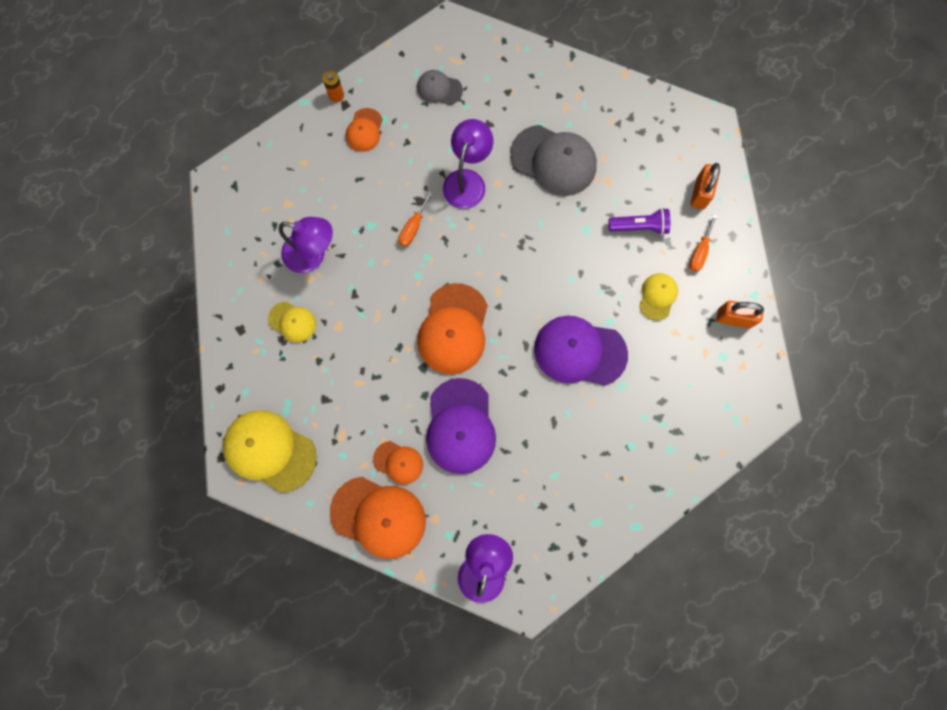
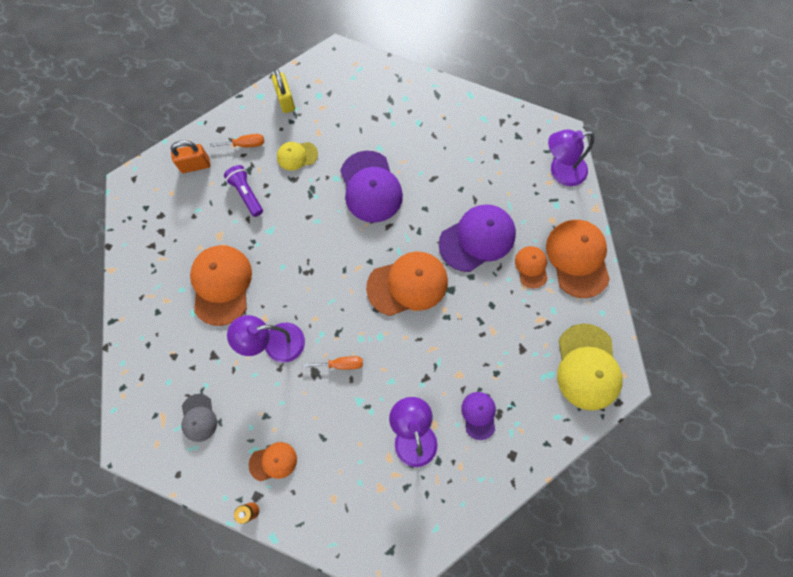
camera: 120 degrees left, 5 degrees down
yellow cap [268,301,316,343] -> purple cap [461,392,496,440]
grey cap [510,125,597,196] -> orange cap [190,245,252,326]
orange padlock [716,301,764,329] -> yellow padlock [272,69,295,113]

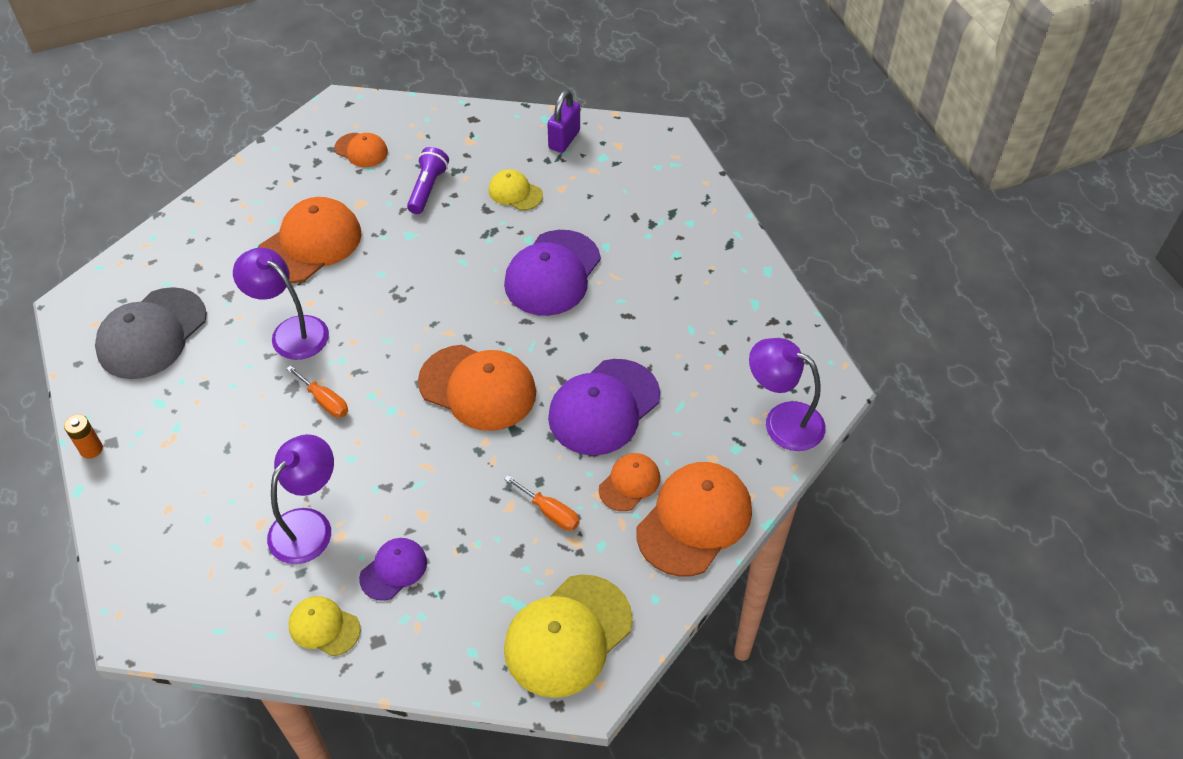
camera: 45 degrees right, 20 degrees down
orange padlock [171,140,210,173] -> none
grey cap [182,394,217,442] -> grey cap [95,287,207,379], size x1.87
orange screwdriver [210,134,264,147] -> orange screwdriver moved to [504,475,580,531]
orange cap [249,442,297,481] -> orange cap moved to [335,133,388,167]
yellow padlock [272,69,295,113] -> purple padlock [547,90,580,153]
purple cap [439,204,516,272] -> purple cap turned 120 degrees clockwise [548,359,660,455]
none -> yellow cap [288,596,361,656]

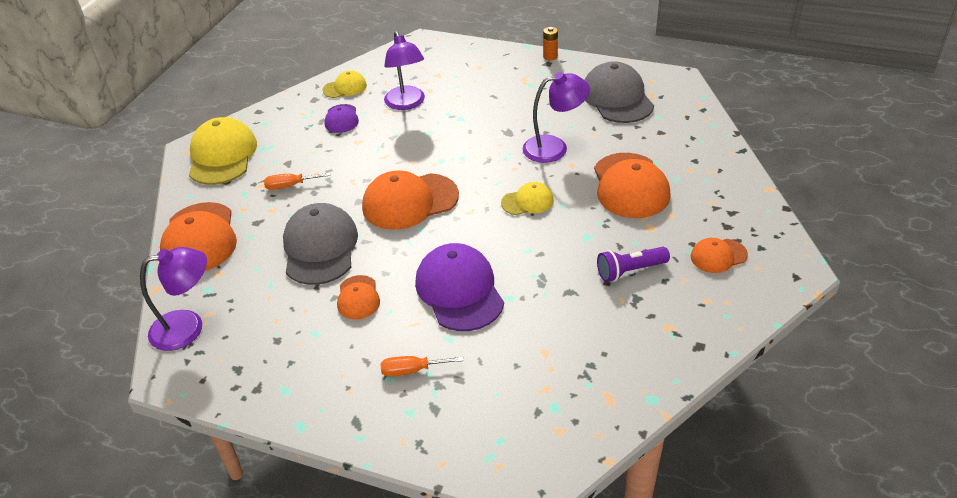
camera: 135 degrees right, 10 degrees down
orange screwdriver [286,365,348,418] -> orange screwdriver moved to [381,356,464,377]
purple flashlight [407,147,449,214] -> purple flashlight turned 105 degrees clockwise [597,247,670,282]
yellow cap [489,169,543,211] -> yellow cap moved to [501,182,554,215]
purple padlock [547,90,580,153] -> none
purple cap [548,359,660,455] -> grey cap [283,203,358,285]
orange cap [599,453,660,511] -> orange cap moved to [337,275,380,319]

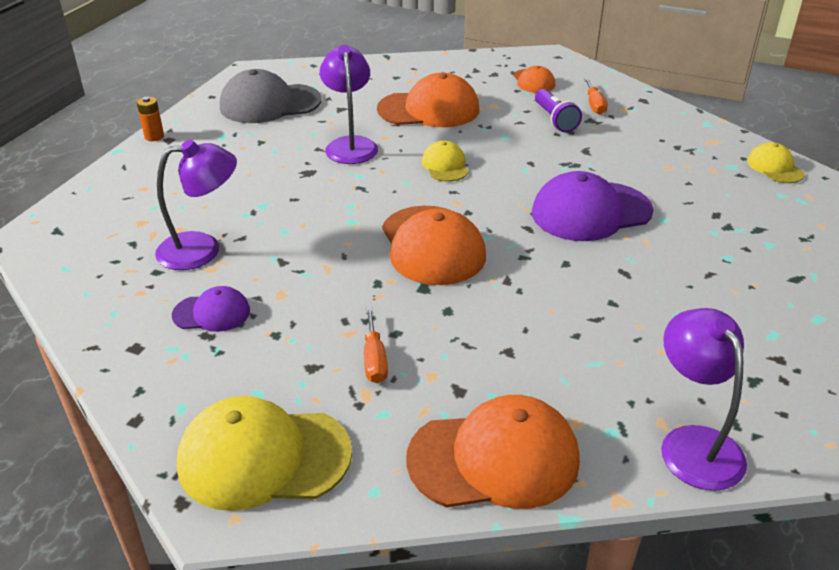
camera: 90 degrees left, 5 degrees down
grey cap [283,203,358,285] -> none
yellow cap [322,71,367,98] -> yellow cap moved to [747,142,805,183]
orange cap [337,275,380,319] -> none
orange screwdriver [381,356,464,377] -> orange screwdriver moved to [584,78,608,115]

